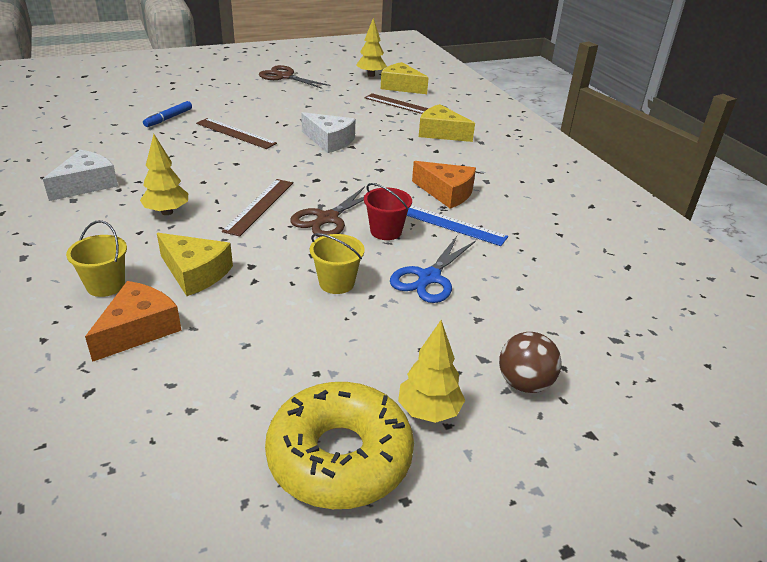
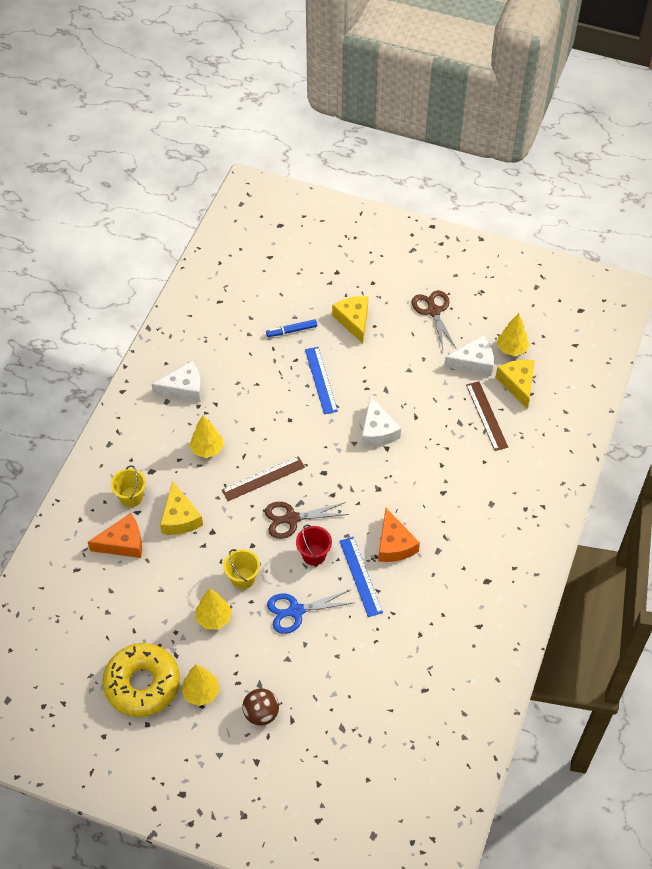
camera: 45 degrees right, 20 degrees up
brown ruler [196,118,277,149] -> blue ruler [305,347,338,414]
yellow cheese [419,104,475,142] -> yellow cheese moved to [332,296,368,343]
none -> yellow tree [195,588,232,630]
none -> white cheese [444,335,494,376]

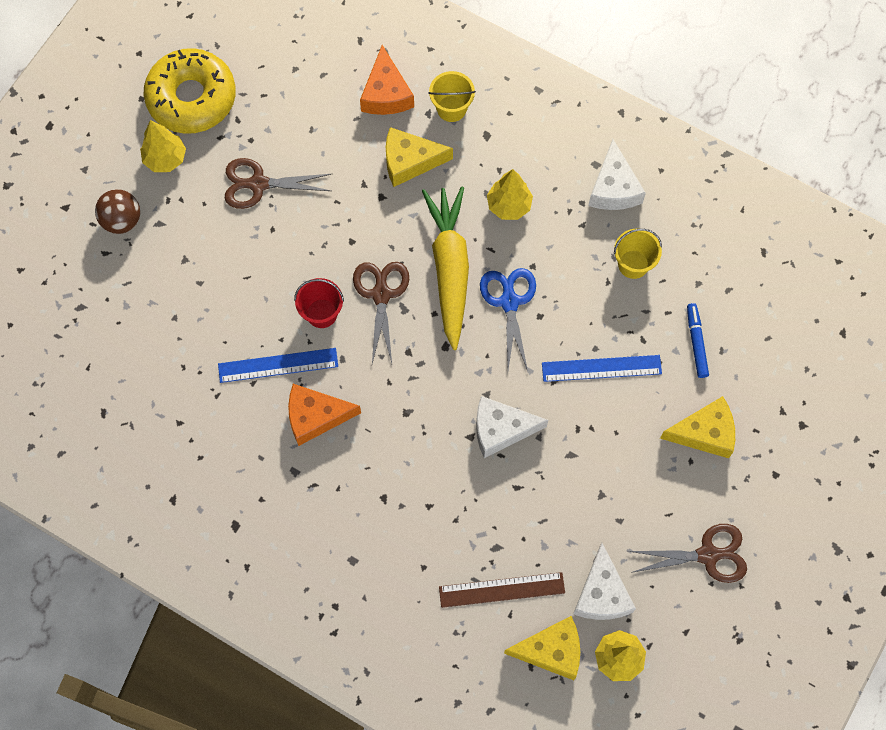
camera: 100 degrees right, 15 degrees up
yellow tree [195,588,232,630] -> brown scissors [225,158,331,209]
brown ruler [222,456,305,501] -> yellow carrot [422,187,469,350]
yellow bucket [224,549,260,589] -> yellow bucket moved to [614,229,662,279]
blue scissors [267,590,353,634] -> blue scissors moved to [480,268,536,371]

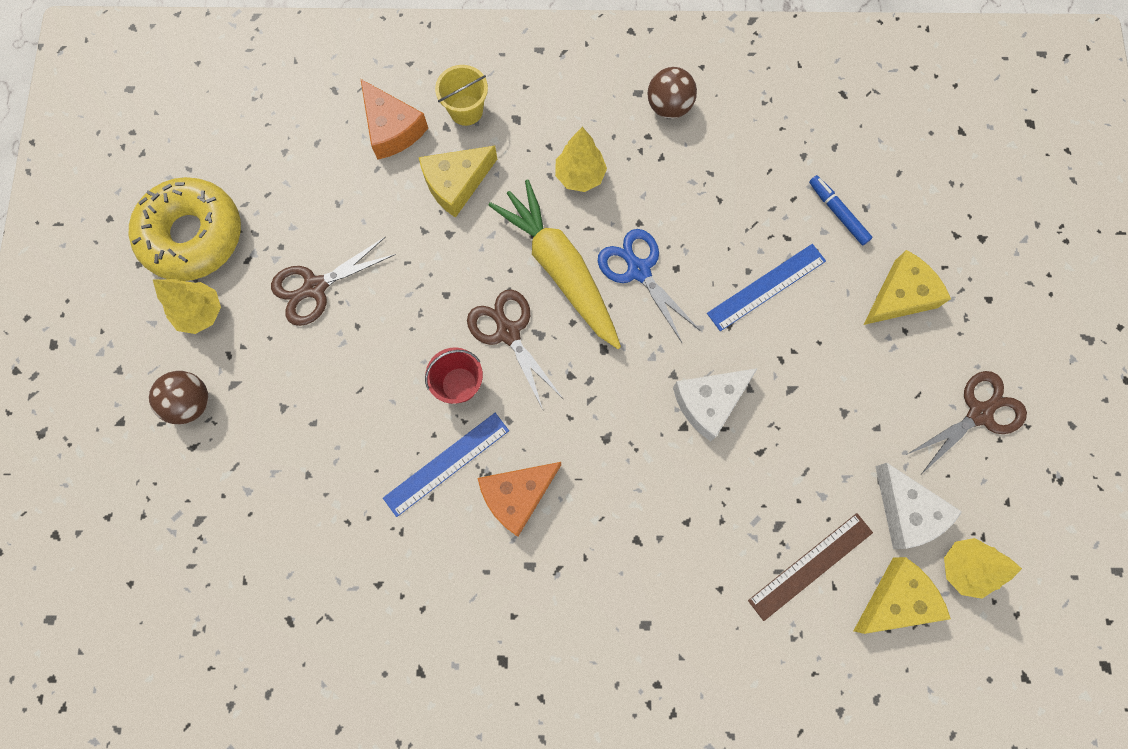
camera: 30 degrees left, 5 degrees up
white cheese [588,139,646,210] -> brown ball [648,67,697,119]
yellow bucket [614,229,662,279] -> none

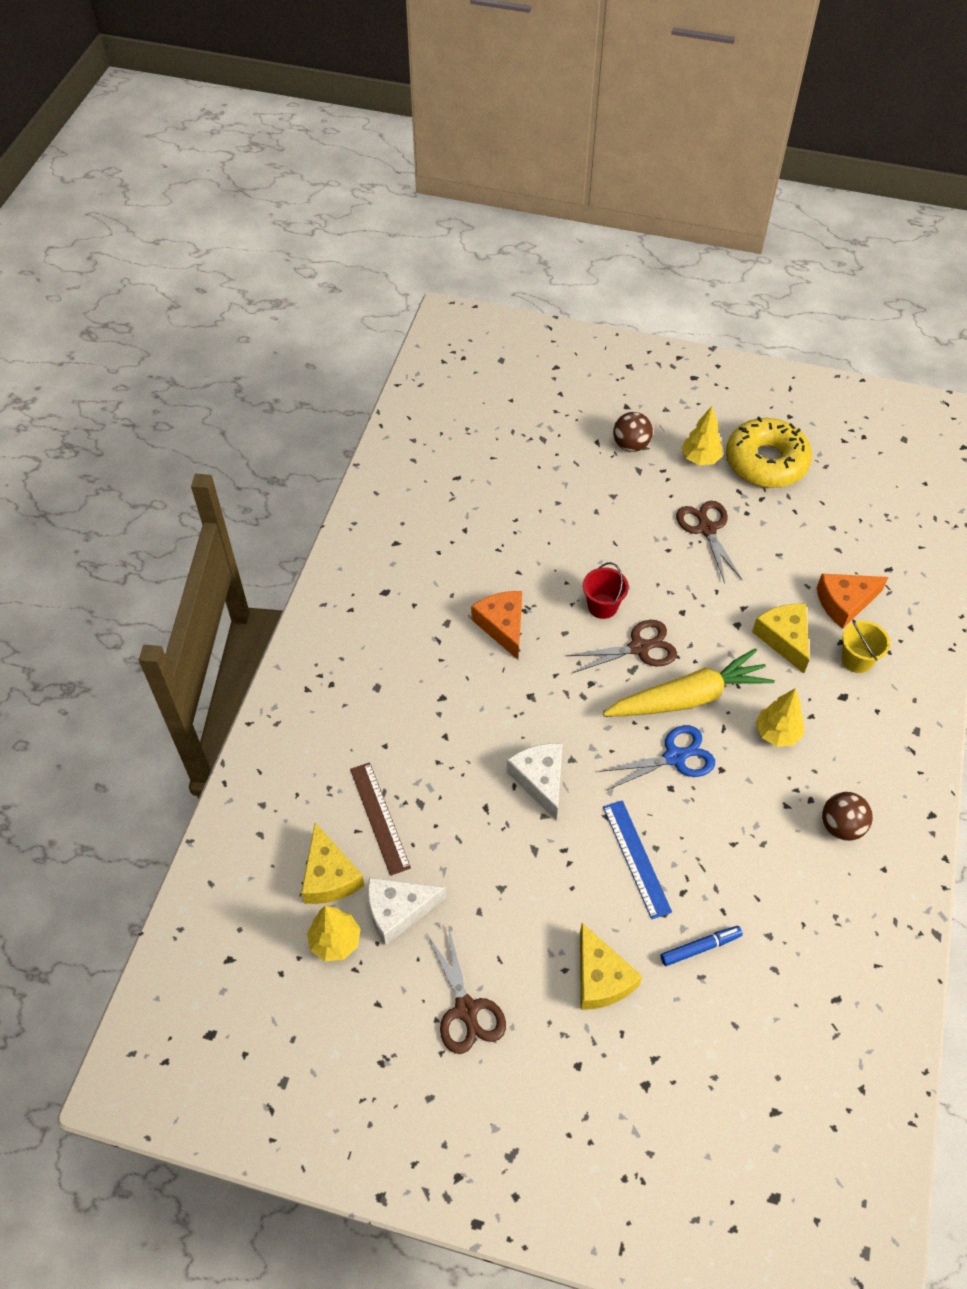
camera: 105 degrees right, 20 degrees down
blue ruler [383,413,509,517] -> none

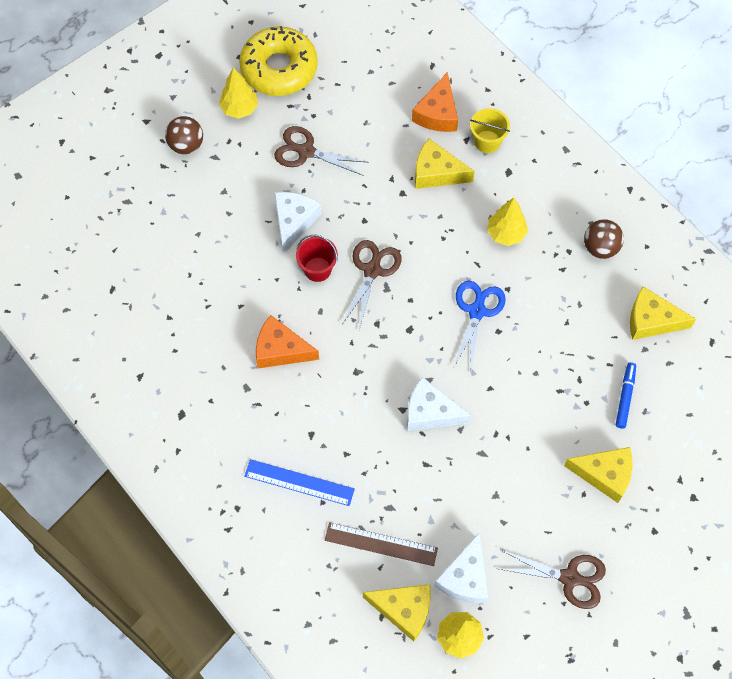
camera: 55 degrees left, 10 degrees up
yellow carrot [603,648,775,716] -> none
blue ruler [603,800,672,919] -> blue ruler moved to [244,459,355,506]
none -> white cheese [274,192,321,255]
none -> yellow cheese [630,286,696,340]

